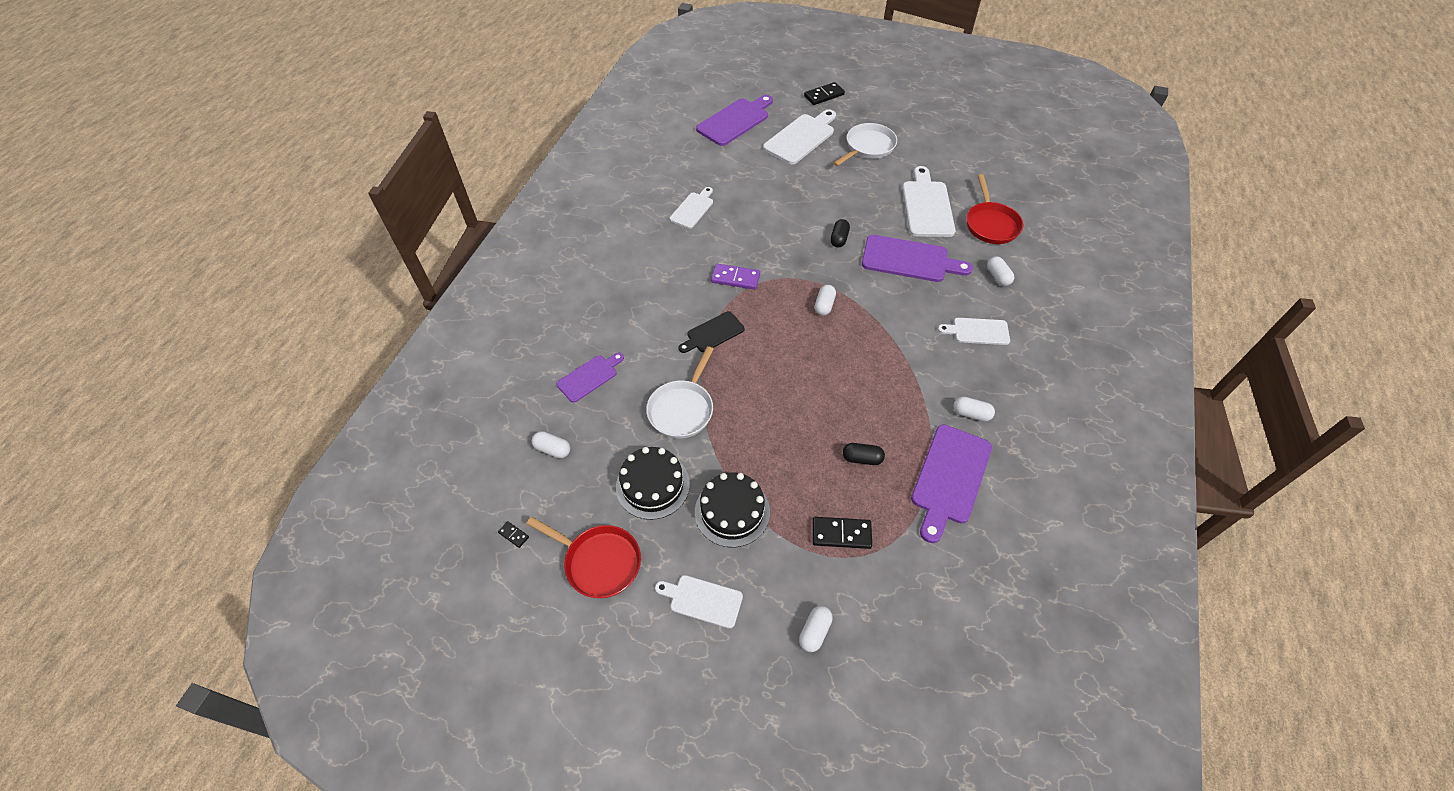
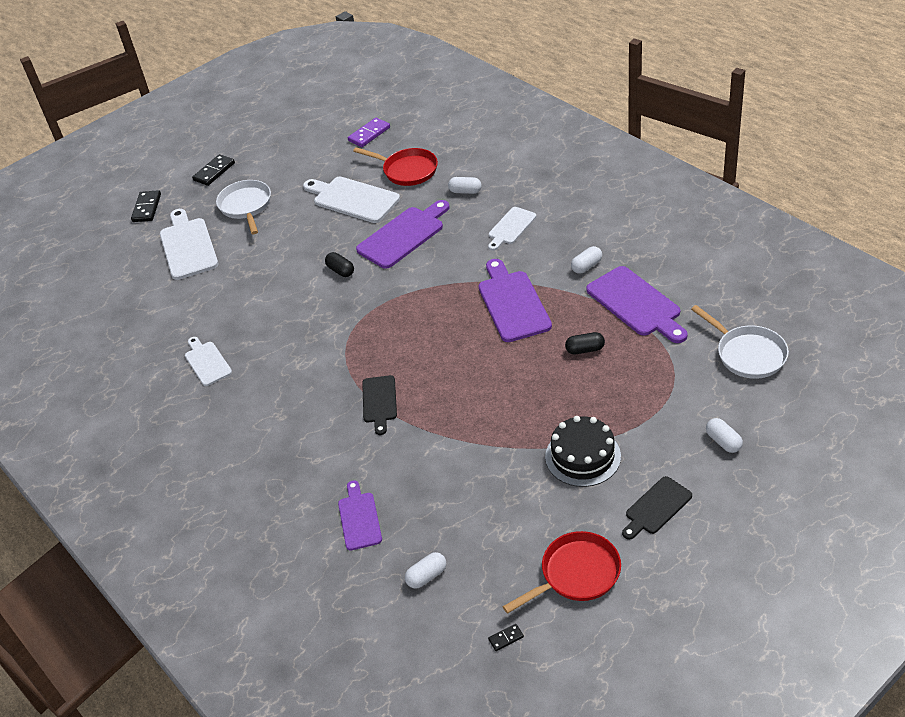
camera: 55 degrees left, 10 degrees down
black cake [616,447,690,520] -> none
white pan [646,346,714,439] -> white pan moved to [691,305,789,379]
white cutting board [655,575,743,629] -> black cutting board [622,476,692,540]
purple cutting board [696,95,773,146] -> purple cutting board moved to [479,259,552,342]
purple domino [711,264,760,290] -> purple domino moved to [348,118,390,147]
black domino [813,517,872,549] -> black domino moved to [192,154,235,186]
white capsule [815,285,836,316] -> none
black capsule [843,443,885,465] -> black capsule turned 45 degrees clockwise [565,332,605,354]

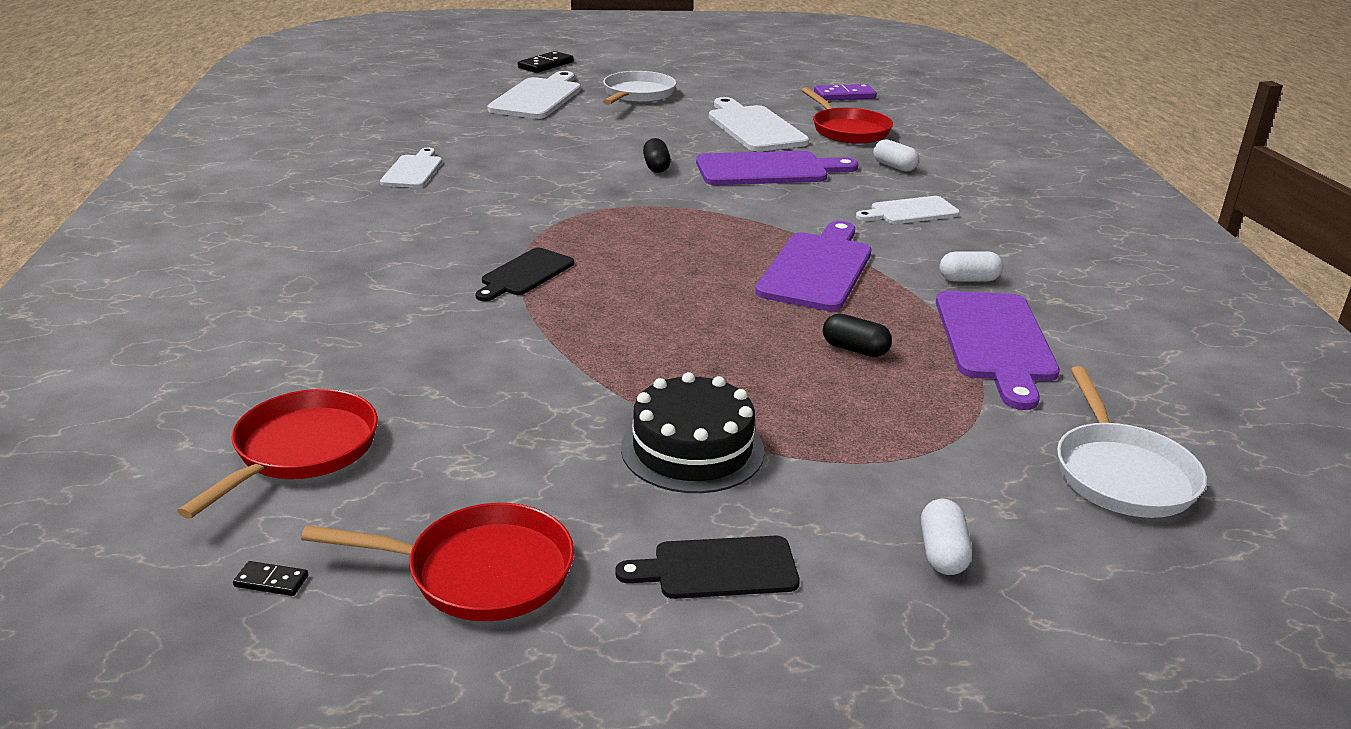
camera: 30 degrees right, 15 degrees down
black domino [192,154,235,186] -> none
purple cutting board [338,480,382,551] -> none
white capsule [405,552,447,589] -> red pan [177,389,378,519]

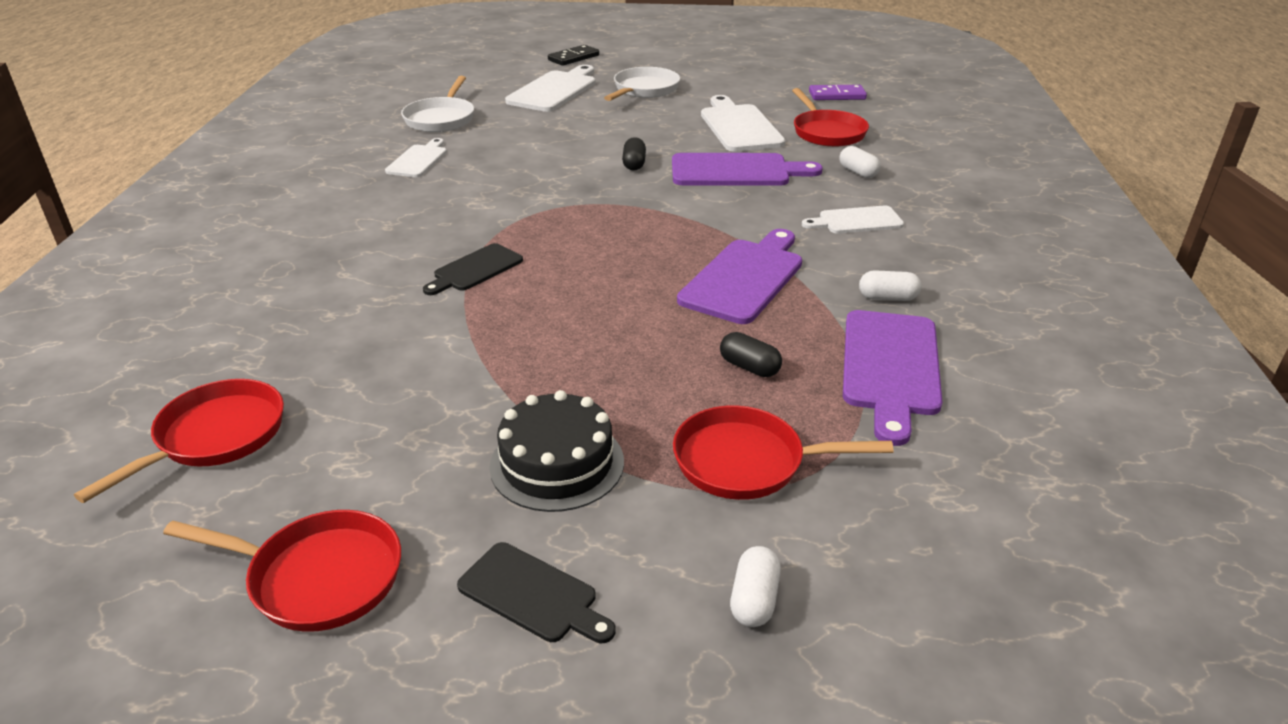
camera: 10 degrees right, 5 degrees up
black domino [233,561,308,596] -> none
black cutting board [615,536,800,599] -> black cutting board turned 150 degrees counterclockwise [457,542,616,643]
white pan [1057,366,1207,518] -> white pan moved to [401,76,474,132]
none -> red pan [673,405,893,500]

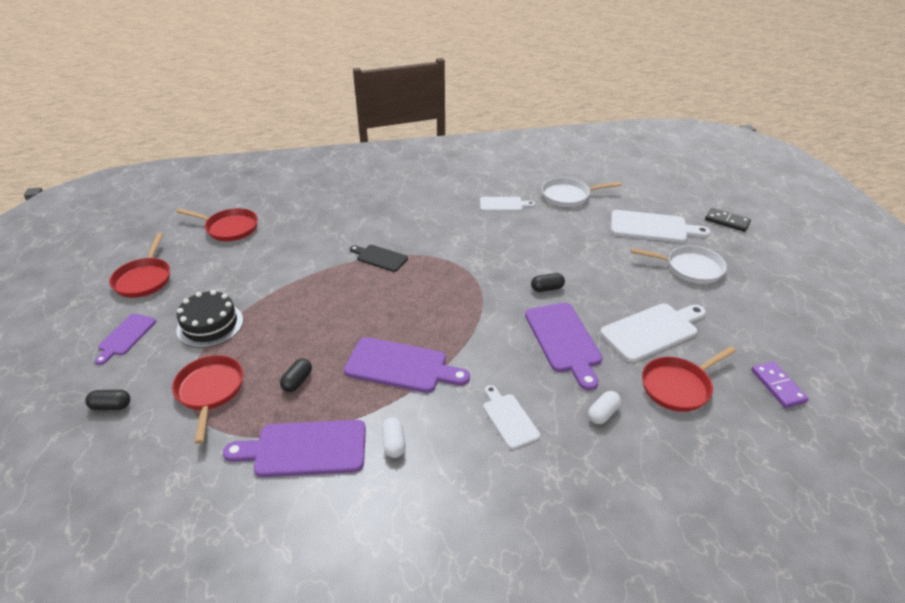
camera: 75 degrees right, 5 degrees up
black cutting board [457,542,616,643] -> purple cutting board [95,314,156,365]
white capsule [730,546,781,627] -> black capsule [85,390,130,410]

